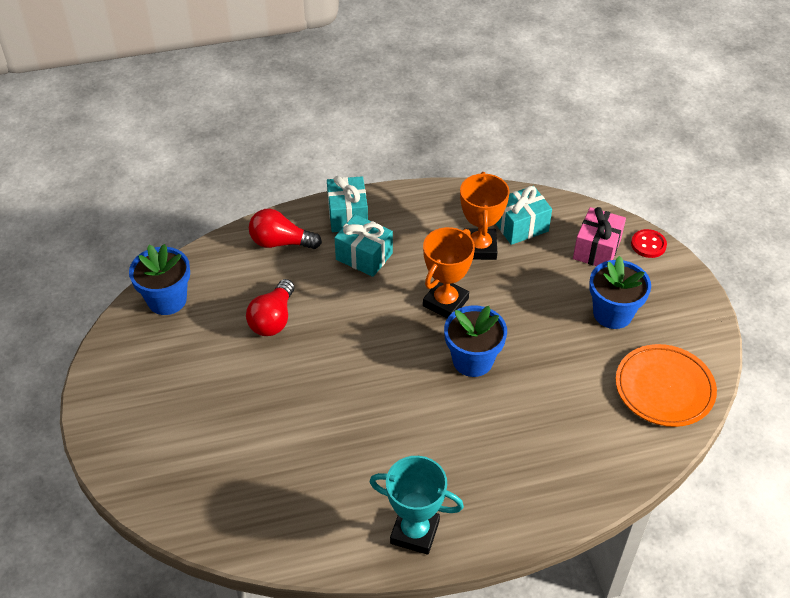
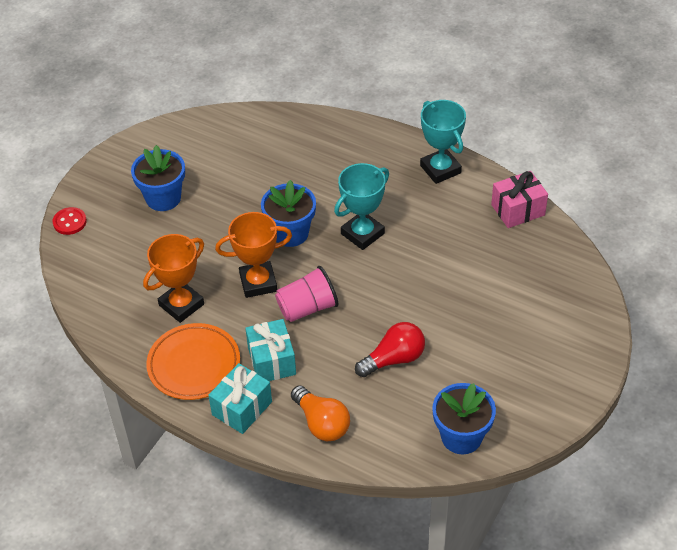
camera: 135 degrees left, 0 degrees up
red light bulb [249,209,322,249] -> orange light bulb [291,385,350,441]
turquoise gift [496,186,552,245] -> none
pink gift [573,207,626,266] -> pink gift moved to [491,171,548,228]
orange plate [616,344,717,427] -> orange plate moved to [146,323,240,400]
none -> pink cup [275,266,339,322]
none -> turquoise trophy [334,163,389,250]

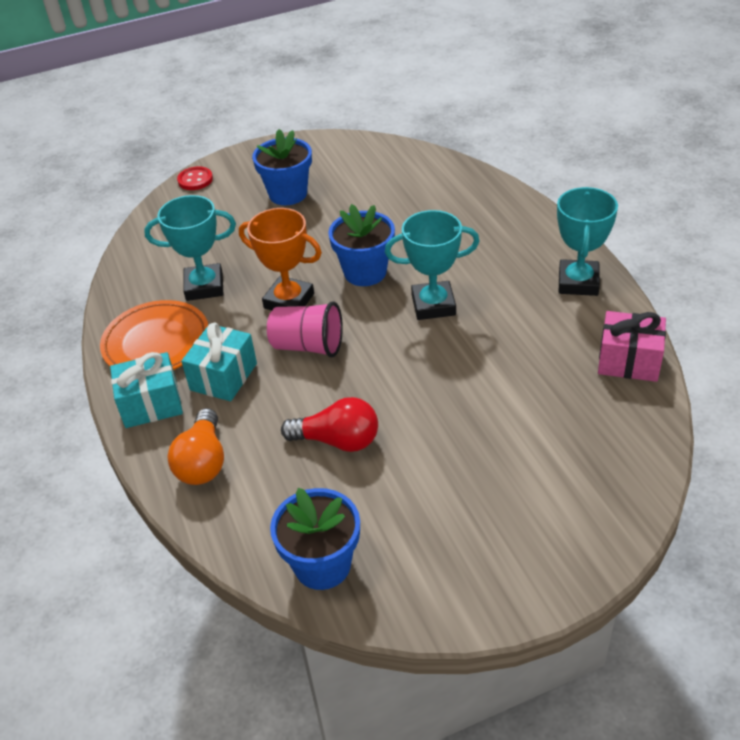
camera: 40 degrees right, 5 degrees down
orange trophy [143,234,204,323] -> turquoise trophy [144,195,236,301]

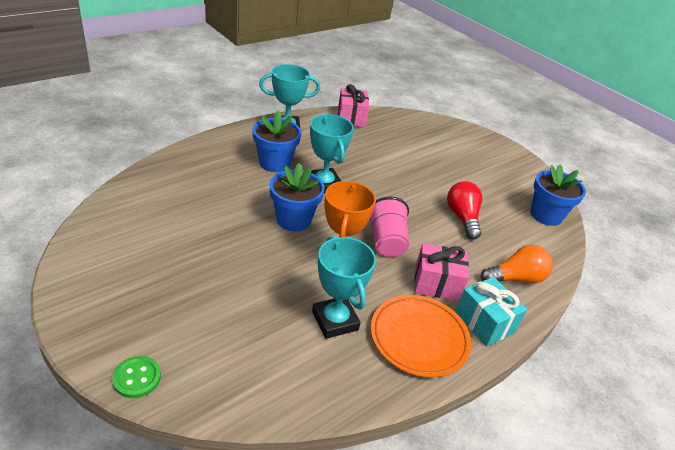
camera: 115 degrees left, 5 degrees down
red button [177,167,213,190] -> green button [112,356,161,398]
turquoise gift [181,322,257,401] -> pink gift [414,243,469,301]
blue flower pot [252,129,312,205] -> blue flower pot moved to [253,110,301,172]

